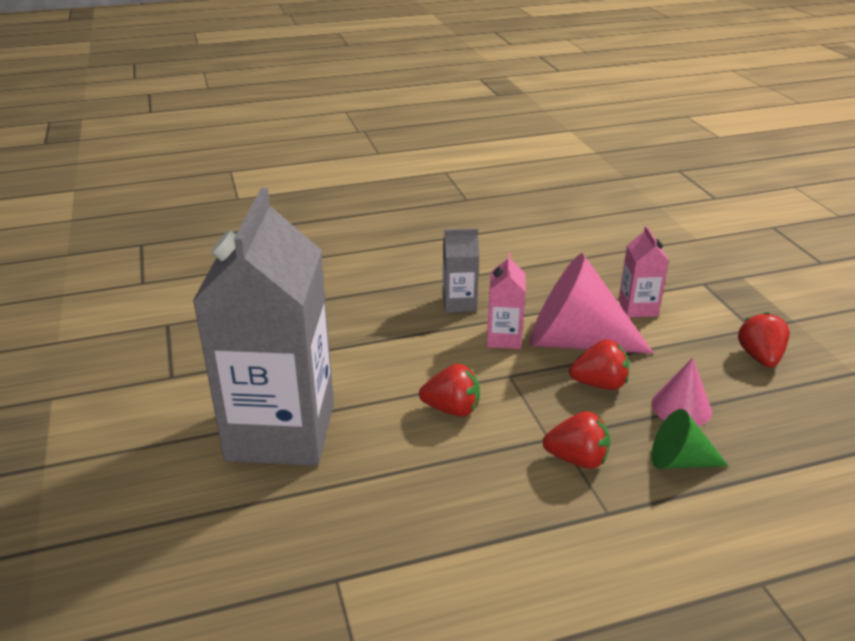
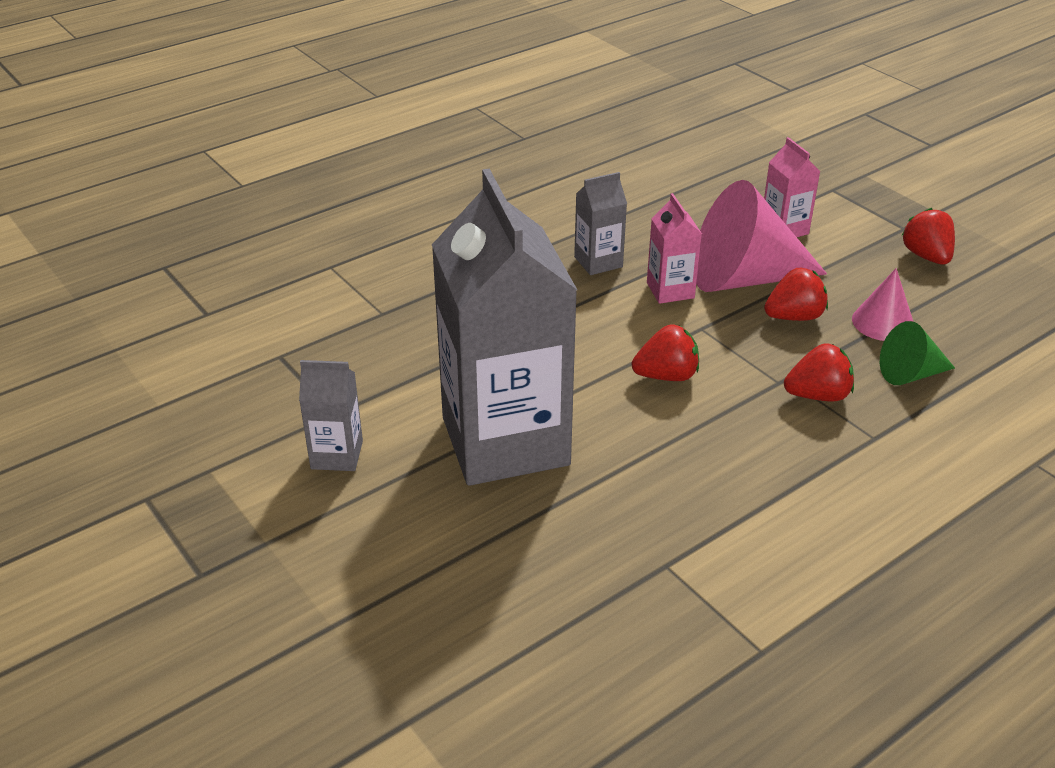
camera: 20 degrees left, 5 degrees up
none -> grey carton [299,360,363,471]

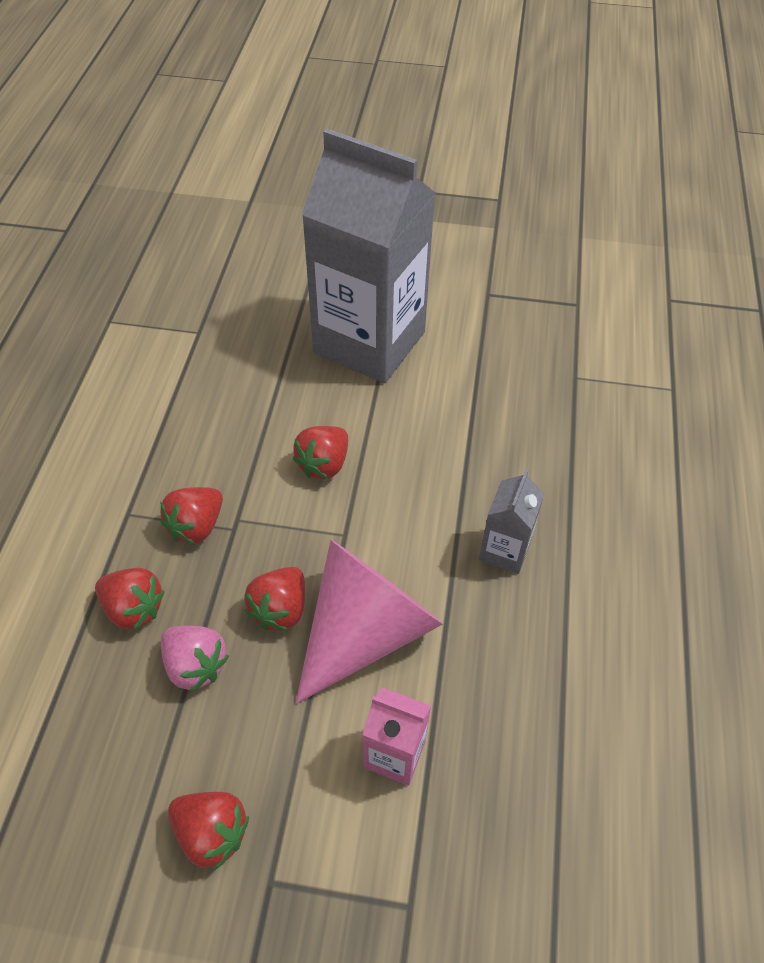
camera: 135 degrees right, 15 degrees up
grey carton [299,360,363,471] -> none
pink carton [647,193,702,304] -> none
pink cone [852,268,913,341] -> pink strawberry [161,626,229,692]
green cone [880,321,955,385] -> red strawberry [95,568,165,630]

